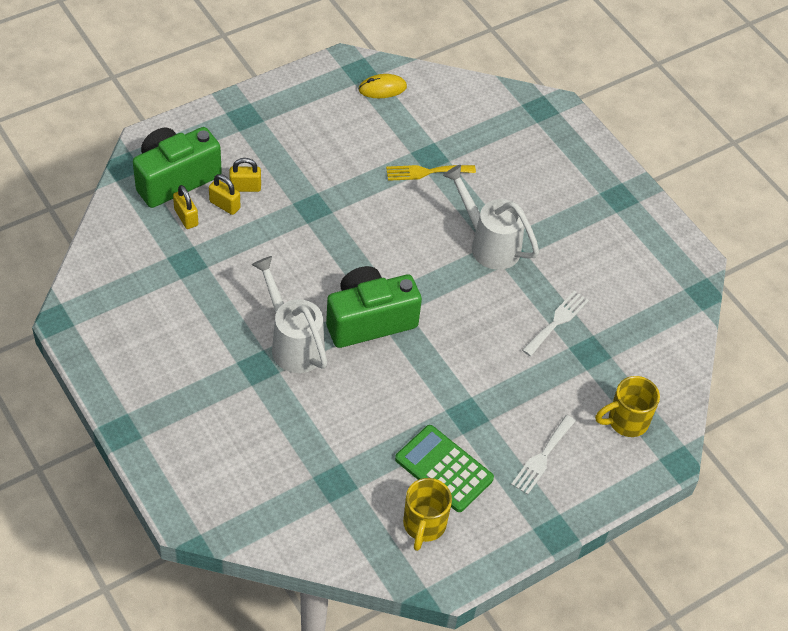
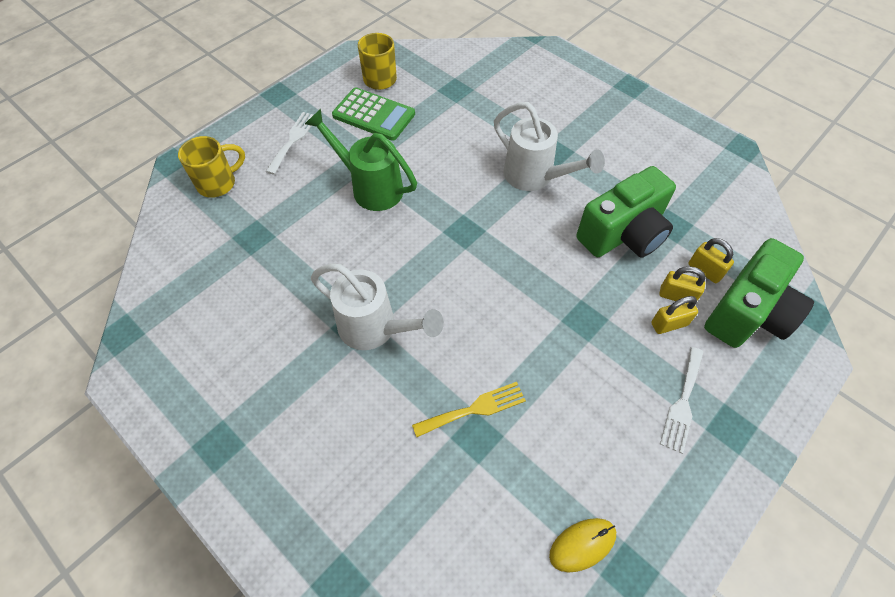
camera: 170 degrees right, 5 degrees up
green camera [326,266,422,348] -> green camera moved to [576,166,676,257]
white fork [522,291,589,356] -> white fork moved to [660,347,704,454]
none -> green watering can [305,109,417,211]

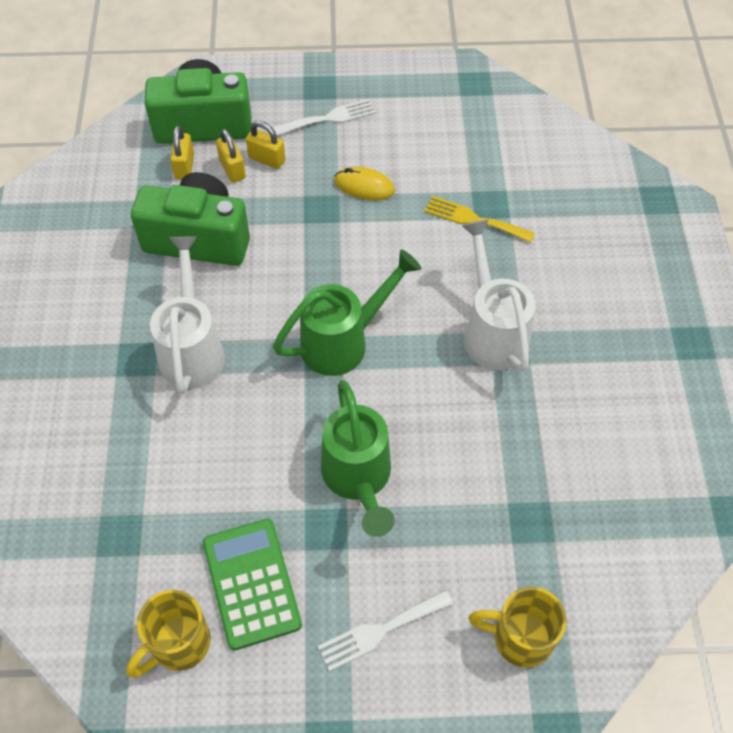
camera: 135 degrees left, 0 degrees up
yellow mouse [549,518,616,572] -> yellow mouse moved to [334,166,395,200]
none -> green watering can [273,250,422,376]

